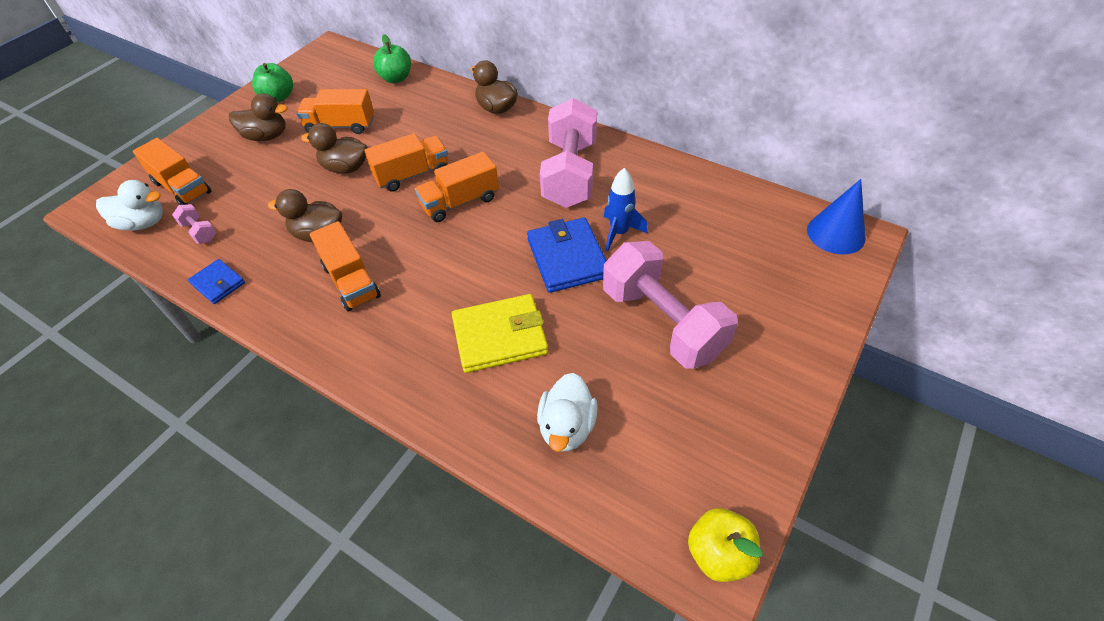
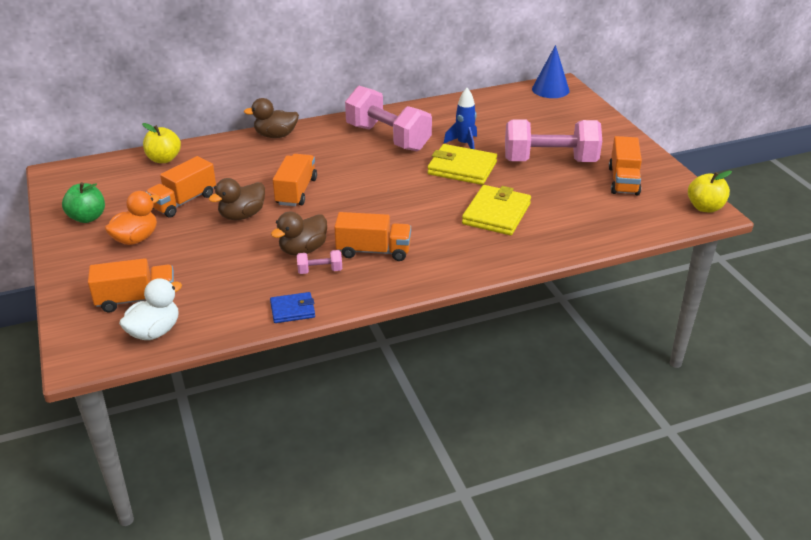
camera: 55 degrees left, 15 degrees down
pink dumbbell [172,204,216,244] -> pink dumbbell moved to [297,250,342,274]
brown duck [229,94,288,141] -> orange duck [105,191,160,245]
green apple [373,34,411,83] -> yellow apple [142,123,181,163]
orange truck [415,151,499,222] -> orange truck moved to [609,136,642,196]
blue wallet [527,218,606,293] -> yellow wallet [427,144,497,185]
white duck [537,373,598,452] -> none

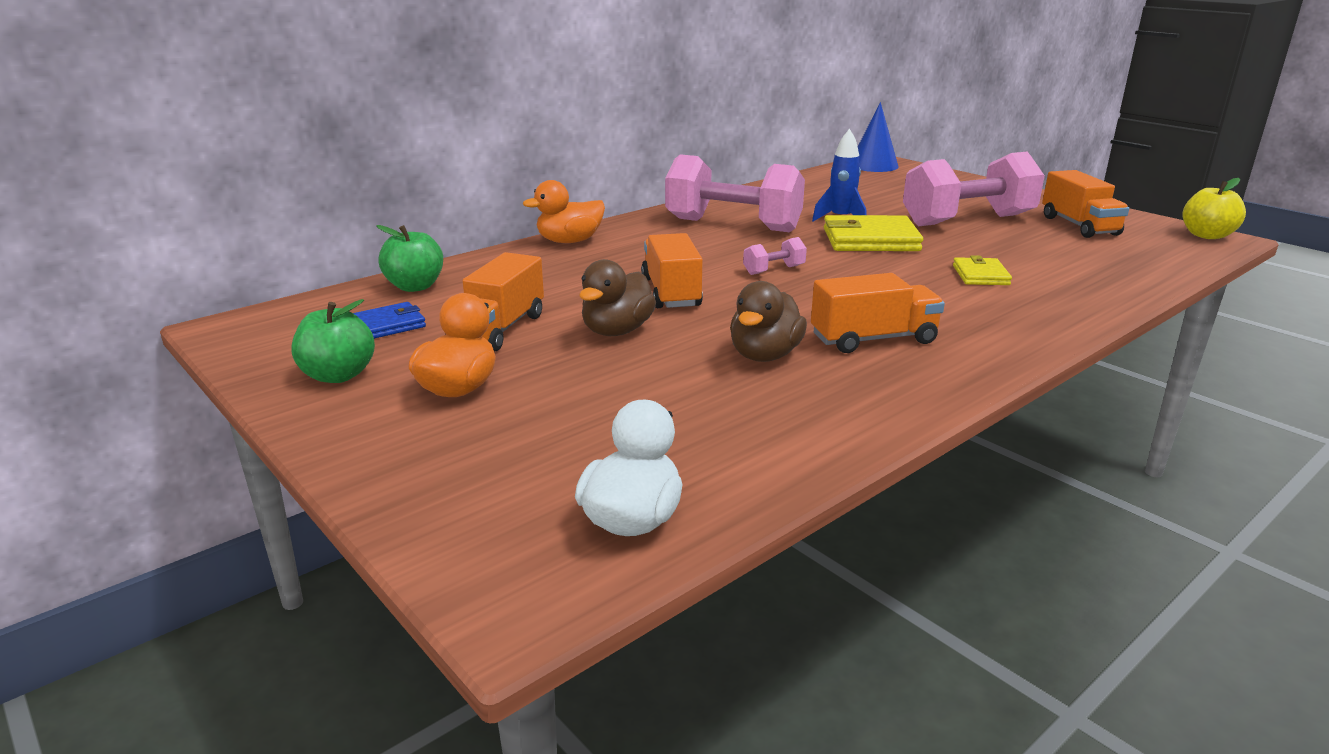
camera: 20 degrees left, 10 degrees down
orange truck [88,258,175,312] -> none
yellow apple [142,123,181,163] -> green apple [376,225,443,292]
brown duck [243,98,299,138] -> orange duck [523,180,605,243]
blue wallet [270,292,315,323] -> blue wallet moved to [353,302,426,339]
pink dumbbell [297,250,342,274] -> pink dumbbell moved to [743,237,807,275]
yellow wallet [462,185,531,235] -> yellow wallet [953,255,1012,285], size x0.57

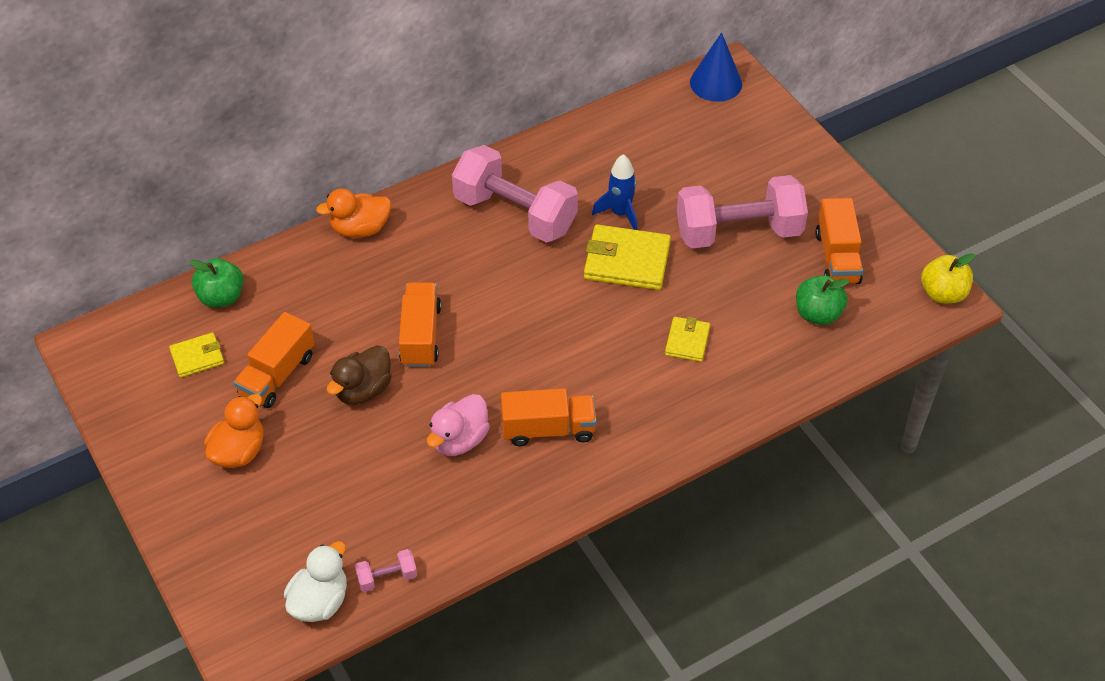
camera: 10 degrees right, 25 degrees up
green apple [291,299,375,383] -> green apple moved to [796,275,849,325]
blue wallet [353,302,426,339] -> yellow wallet [169,332,224,378]
brown duck [730,281,807,362] -> pink duck [427,394,490,456]
pink dumbbell [743,237,807,275] -> pink dumbbell moved to [355,549,417,592]

